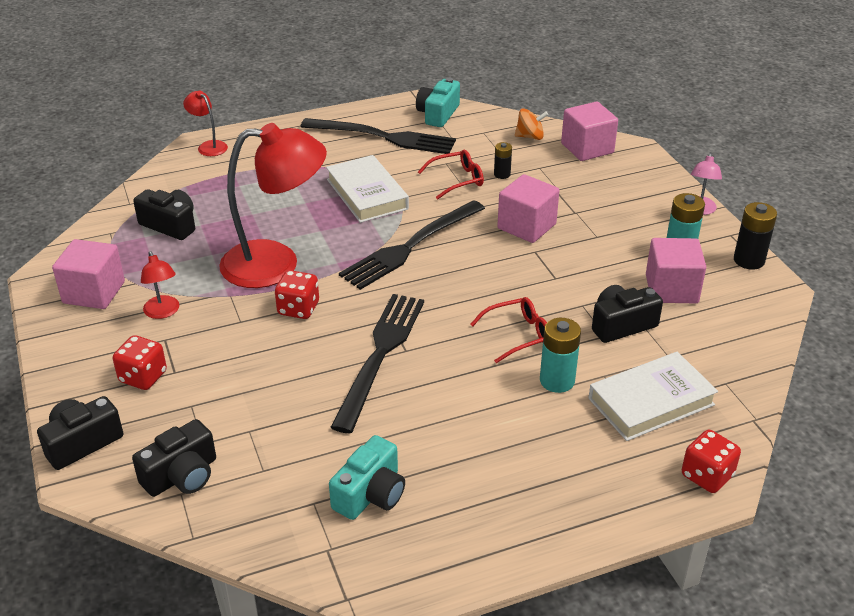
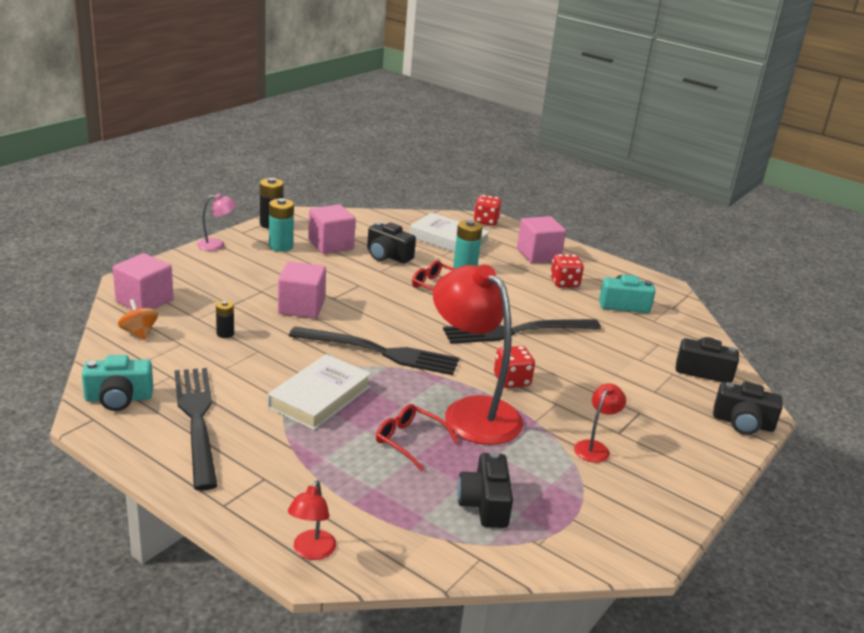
camera: 125 degrees left, 10 degrees down
pink cube [52,239,125,309] -> pink cube moved to [517,216,566,263]
red dice [113,335,167,390] -> red dice moved to [550,254,584,287]
red glasses [418,150,484,199] -> red glasses moved to [376,404,458,471]

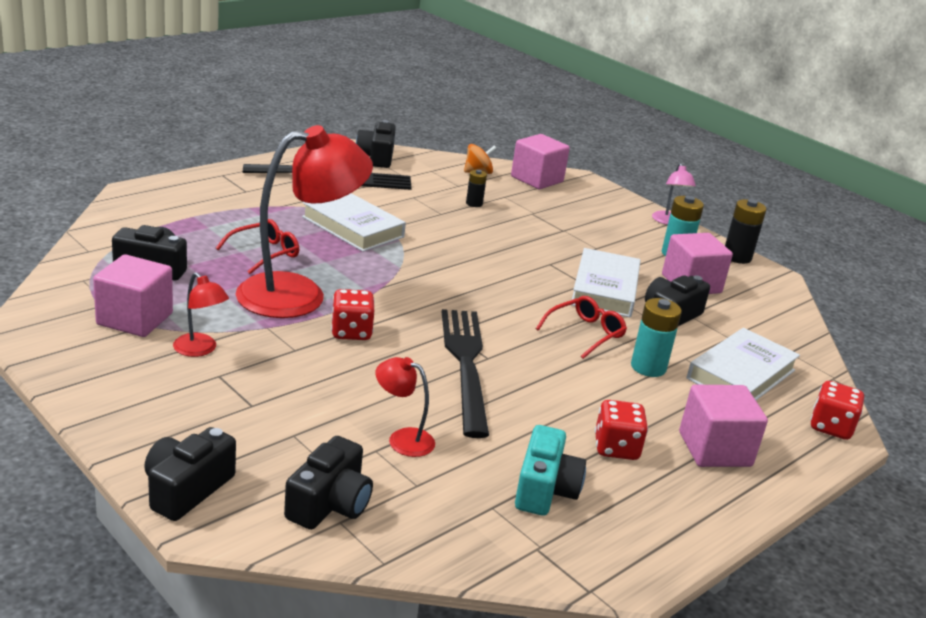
camera: 100 degrees right, 0 degrees up
turquoise camera [82,355,153,411] -> black camera [356,120,396,168]
pink cube [278,261,326,318] -> pink cube moved to [93,254,173,337]
red lamp [288,480,336,560] -> red lamp moved to [376,357,435,457]
black fork [289,326,459,375] -> none
none -> white book [571,248,641,317]

